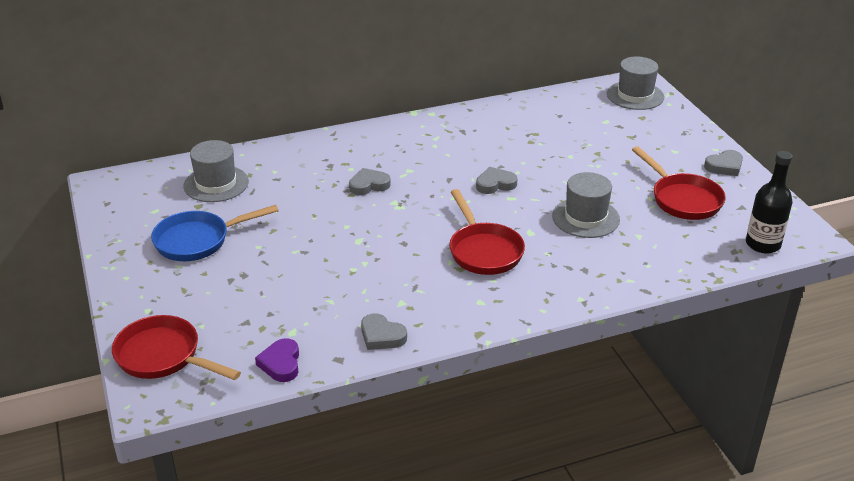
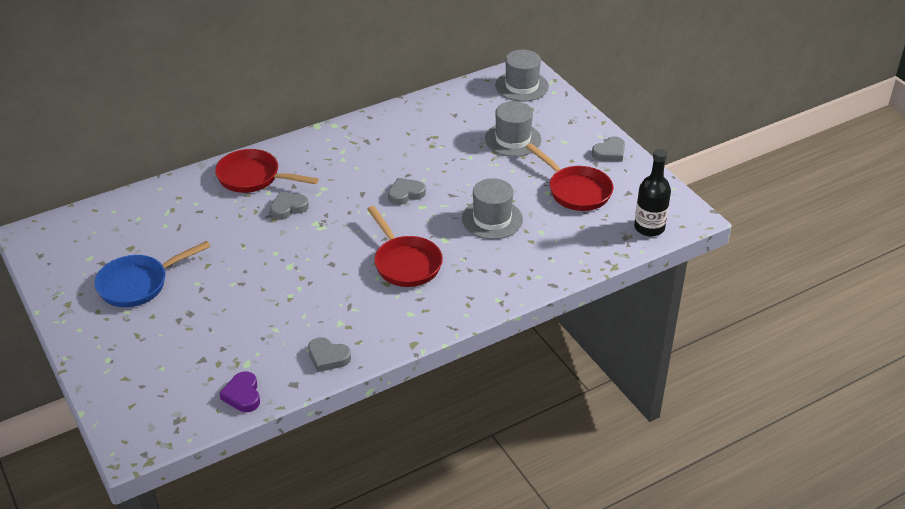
camera: 10 degrees left, 5 degrees up
red pan [112,315,241,380] -> red pan moved to [215,149,319,193]
grey hat [183,140,249,202] -> grey hat moved to [485,101,541,157]

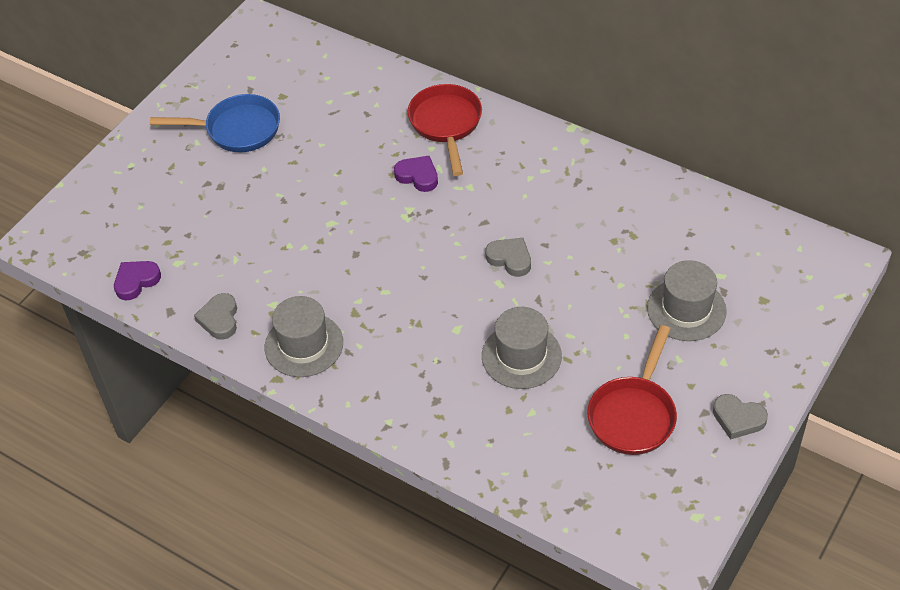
camera: 65 degrees right, 10 degrees up
blue pan [94,241,211,307] -> blue pan turned 150 degrees clockwise [150,94,280,152]
grey heart [270,192,309,220] -> purple heart [394,156,438,192]
red pan [367,206,443,287] -> none
grey hat [495,50,549,102] -> grey hat moved to [265,296,343,377]
black bottle [634,149,671,236] -> none

